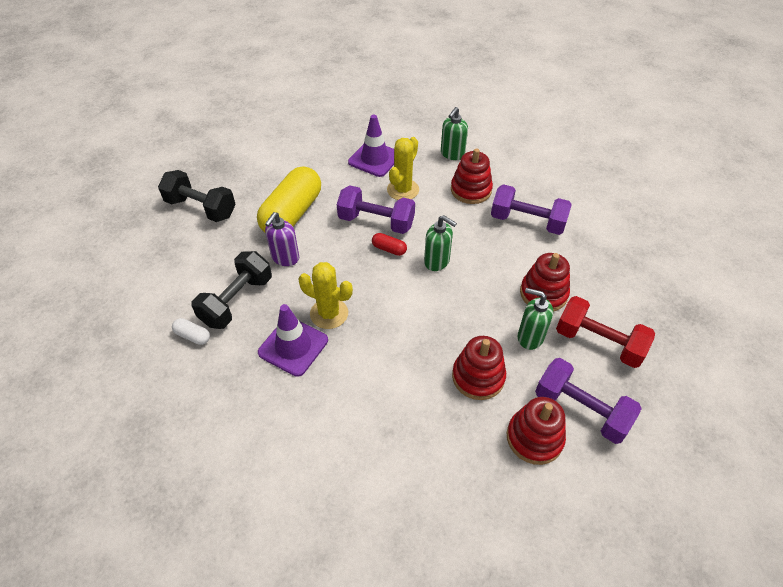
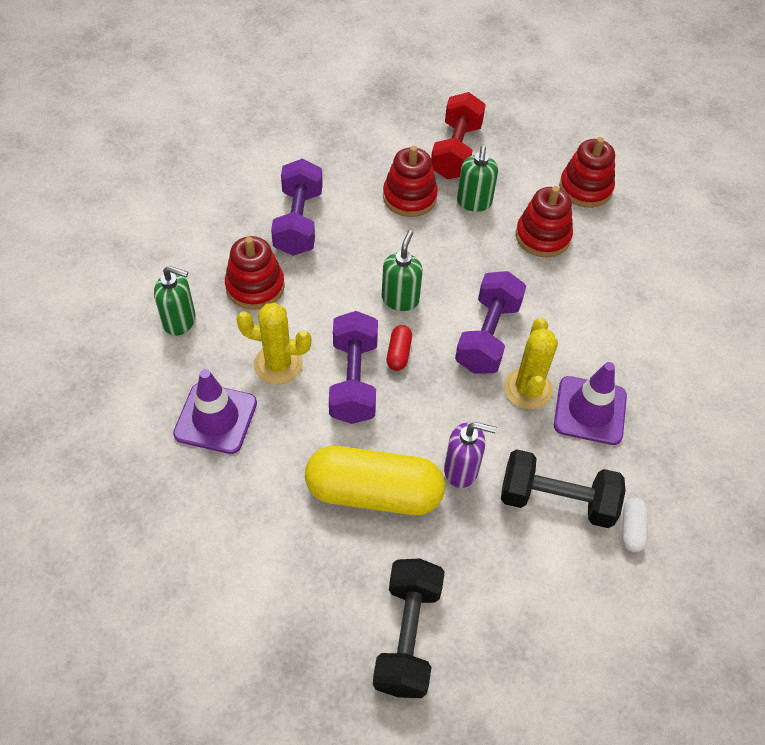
camera: 110 degrees left, 5 degrees up
purple dumbbell [535,358,642,444] -> purple dumbbell moved to [455,271,526,374]

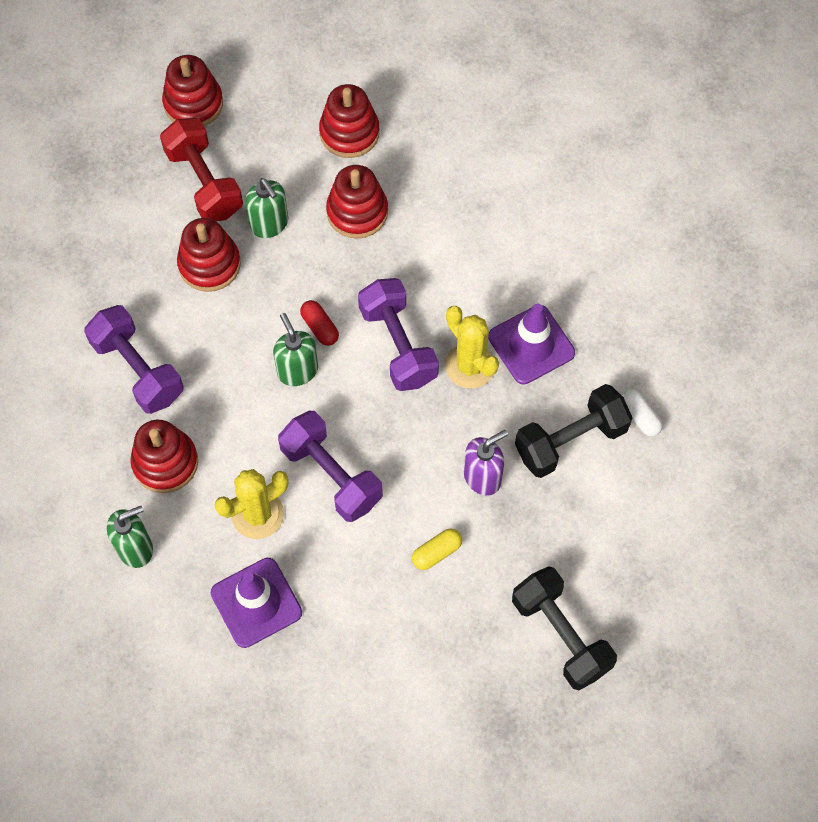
camera: 40 degrees left, 10 degrees up
yellow capsule [305,446,445,515] -> yellow capsule [412,529,462,570], size x0.41
red capsule [387,325,412,371] -> red capsule moved to [300,300,339,346]
none -> red stacking toy [162,55,223,126]

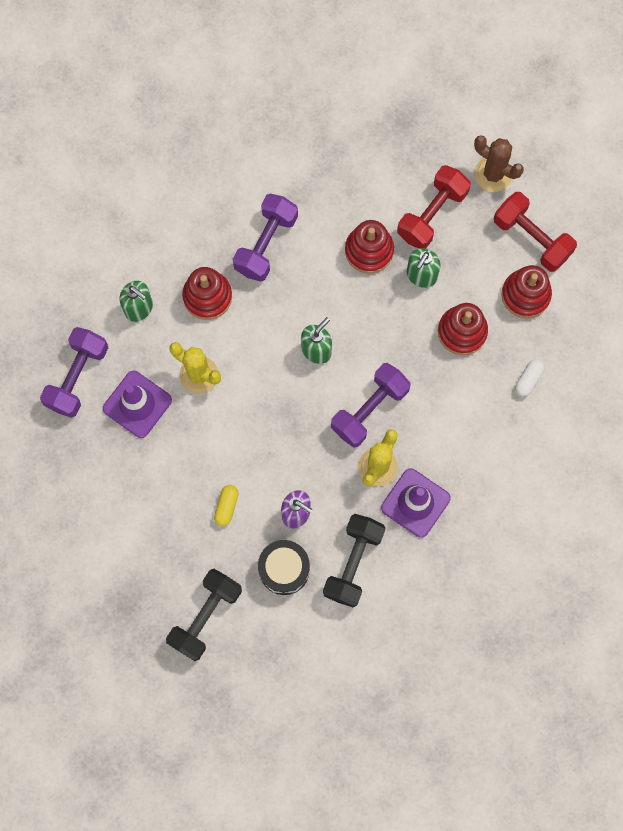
camera: 65 degrees right, 10 degrees up
red stacking toy [162,55,223,126] -> brown cactus [474,135,524,192]
purple dumbbell [278,411,383,522] -> purple dumbbell moved to [40,327,108,418]
red capsule [300,300,339,346] -> none
yellow capsule [412,529,462,570] -> yellow capsule turned 75 degrees clockwise [214,485,239,526]
black dumbbell [515,384,633,478] -> black dumbbell turned 75 degrees clockwise [323,514,385,608]
white capsule [622,389,663,437] -> white capsule moved to [515,359,545,397]
none -> black drum [258,540,310,595]
none -> red dumbbell [494,192,577,272]

